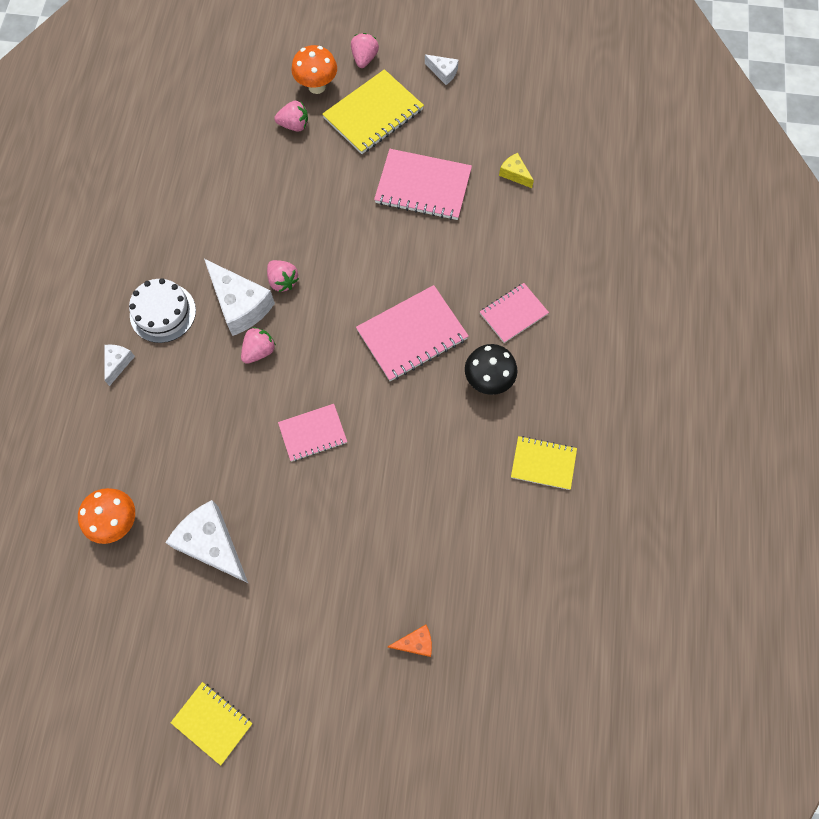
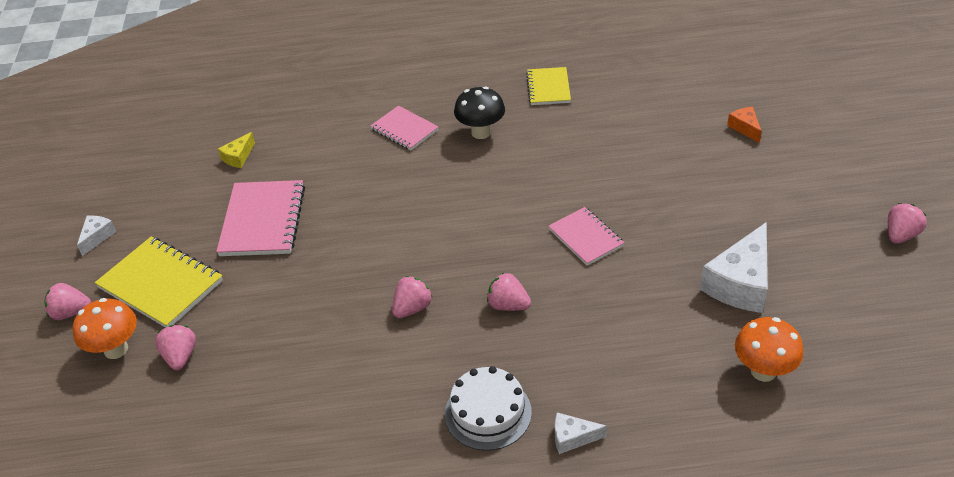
camera: 100 degrees left, 25 degrees down
yellow notebook [171,682,253,766] -> pink strawberry [888,203,927,244]
white cheese [204,259,275,336] -> none
pink notebook [356,285,469,381] -> none

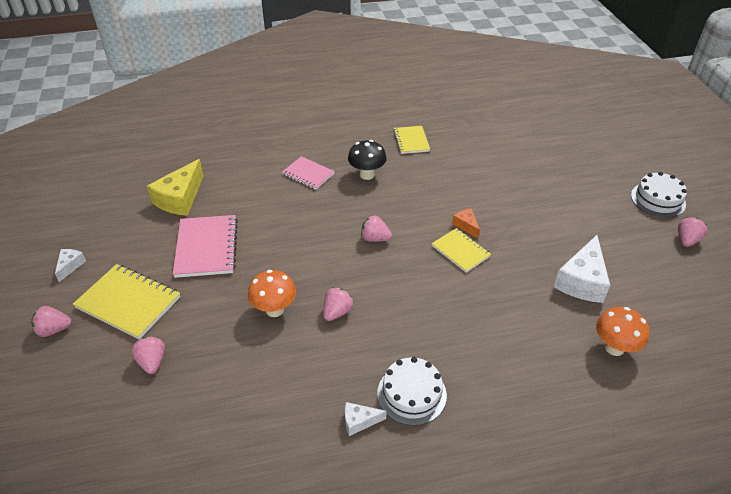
camera: 10 degrees left, 0 degrees up
orange mushroom [73,298,137,359] -> orange mushroom moved to [248,270,296,317]
yellow cheese [218,132,255,168] -> yellow cheese [147,159,204,216], size x2.01
pink strawberry [487,273,531,311] -> pink strawberry moved to [361,215,392,242]
pink notebook [548,207,624,266] -> yellow notebook [432,228,491,273]
white cheese [555,412,607,454] -> white cheese moved to [345,402,387,436]
orange cheese [727,107,762,143] -> orange cheese moved to [452,209,480,238]
none -> white cake [631,172,687,218]

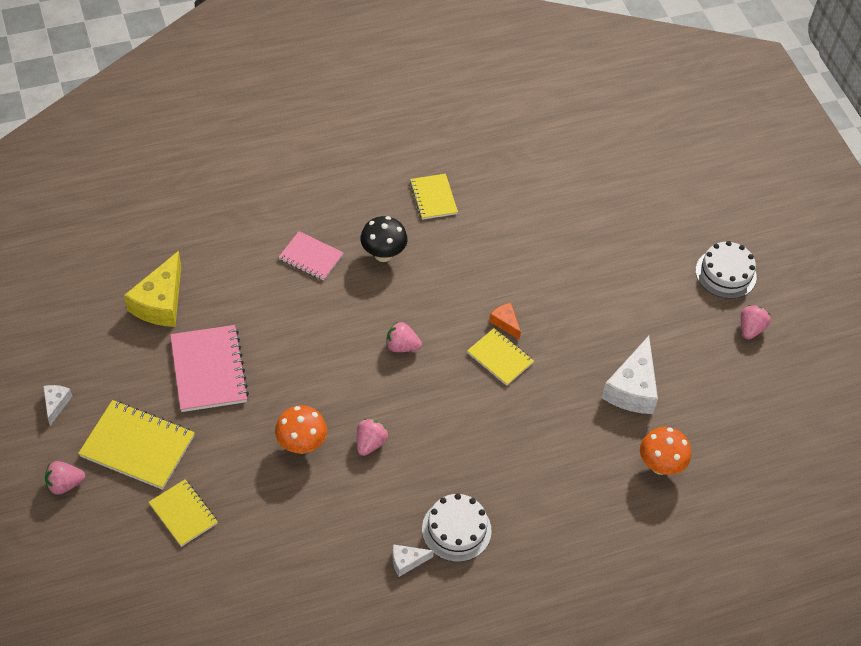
camera: 10 degrees left, 10 degrees up
pink strawberry [131,337,165,374] -> yellow notebook [149,479,218,547]

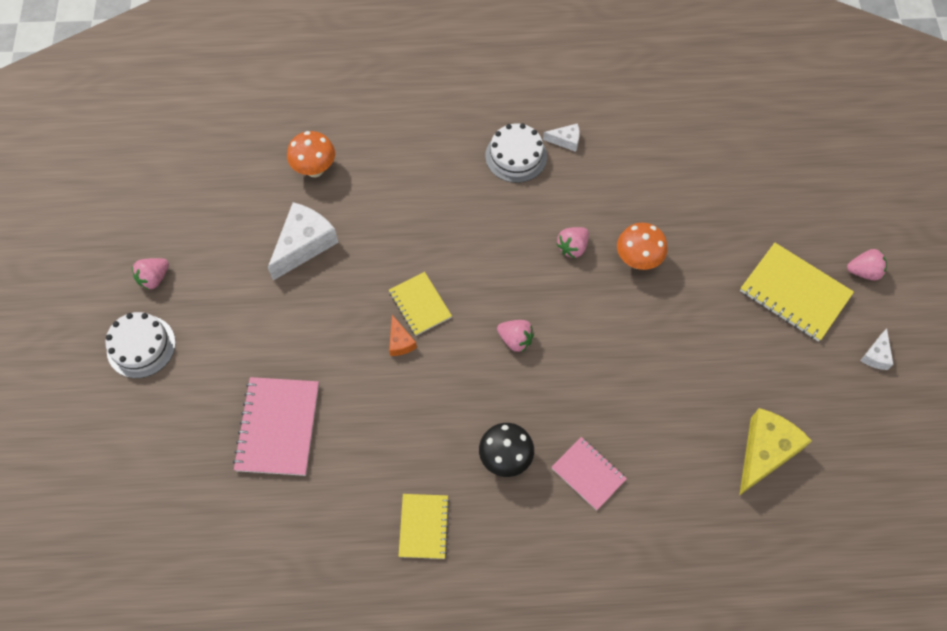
camera: 160 degrees left, 10 degrees up
yellow notebook [149,479,218,547] -> none
pink notebook [170,325,249,412] -> pink notebook moved to [233,377,319,476]

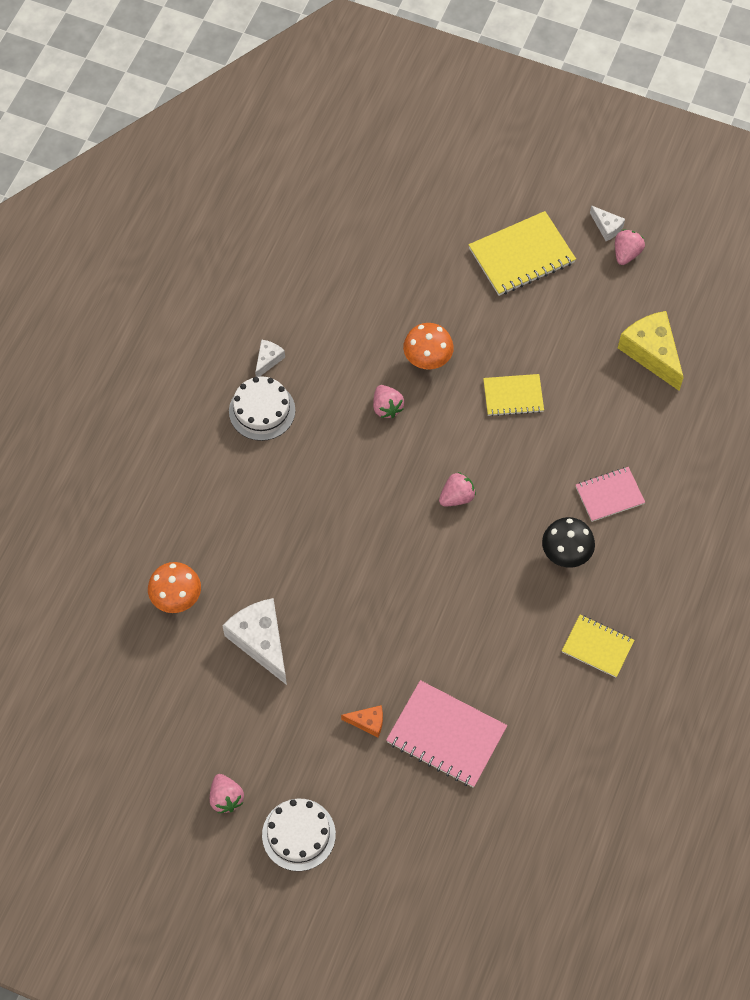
camera: 65 degrees left, 0 degrees up
yellow notebook [389,272,452,336] -> yellow notebook moved to [483,374,544,416]
orange cheese [389,315,417,356] -> orange cheese moved to [341,705,383,737]
pink strawberry [847,249,887,281] -> pink strawberry moved to [615,230,645,265]

